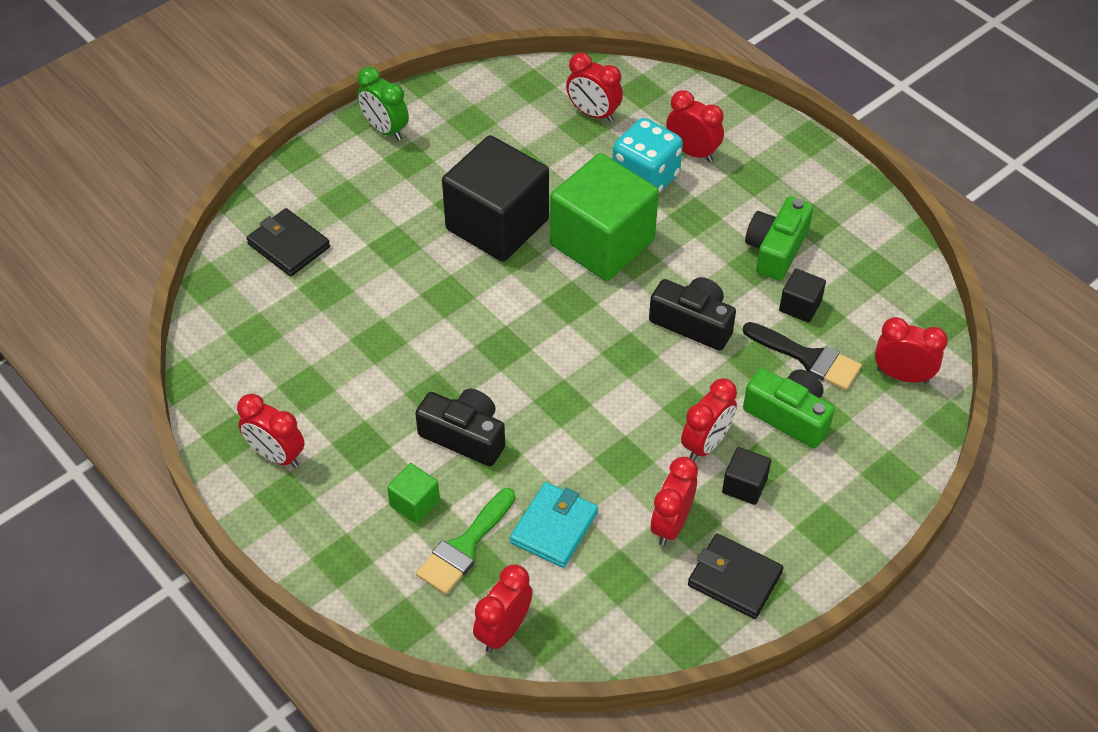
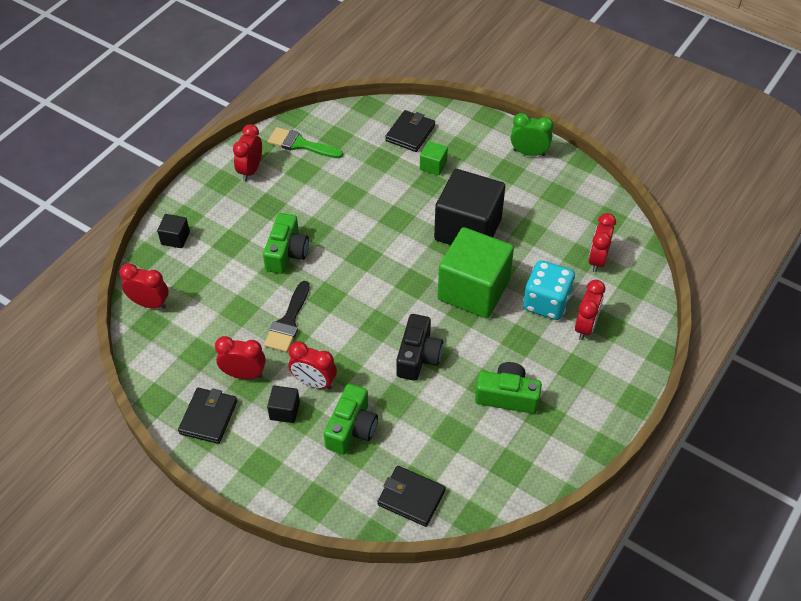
camera: 75 degrees right, 0 degrees up
green clock [357,67,409,141] -> green clock turned 75 degrees clockwise [511,113,553,156]
green cube [387,463,440,524] -> green cube moved to [420,141,448,176]
black camera [415,389,505,466] -> green camera [263,213,309,274]
green brush [416,488,515,594] -> green brush moved to [268,127,343,158]
turquoise wallet [510,482,598,568] -> none
black brush [743,322,862,390] -> black brush moved to [264,281,310,352]
black cube [779,269,826,323] -> black cube moved to [157,214,190,248]
red clock [875,317,948,383] -> black wallet [377,466,446,527]

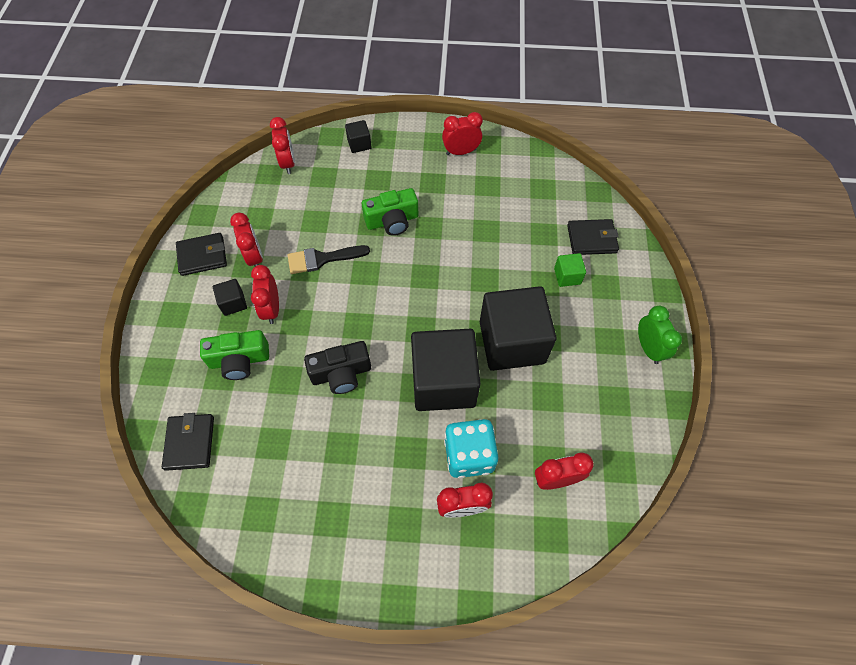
camera: 60 degrees right, 10 degrees up
green brush [268,127,343,158] -> none
green cube [438,227,514,318] -> black cube [411,329,481,411]
green camera [475,362,542,414] -> none

